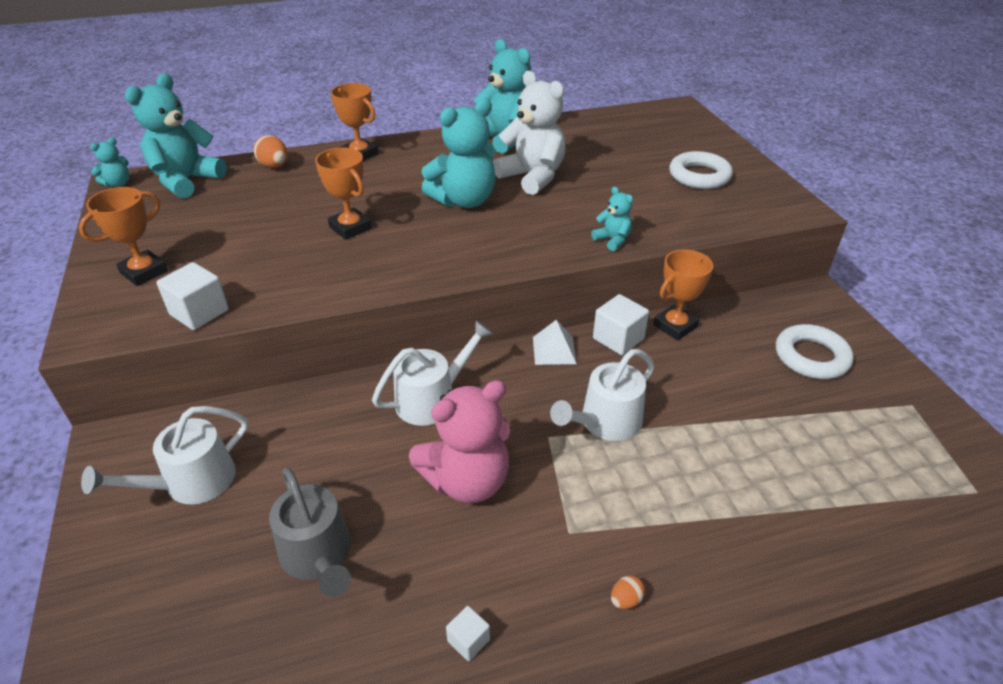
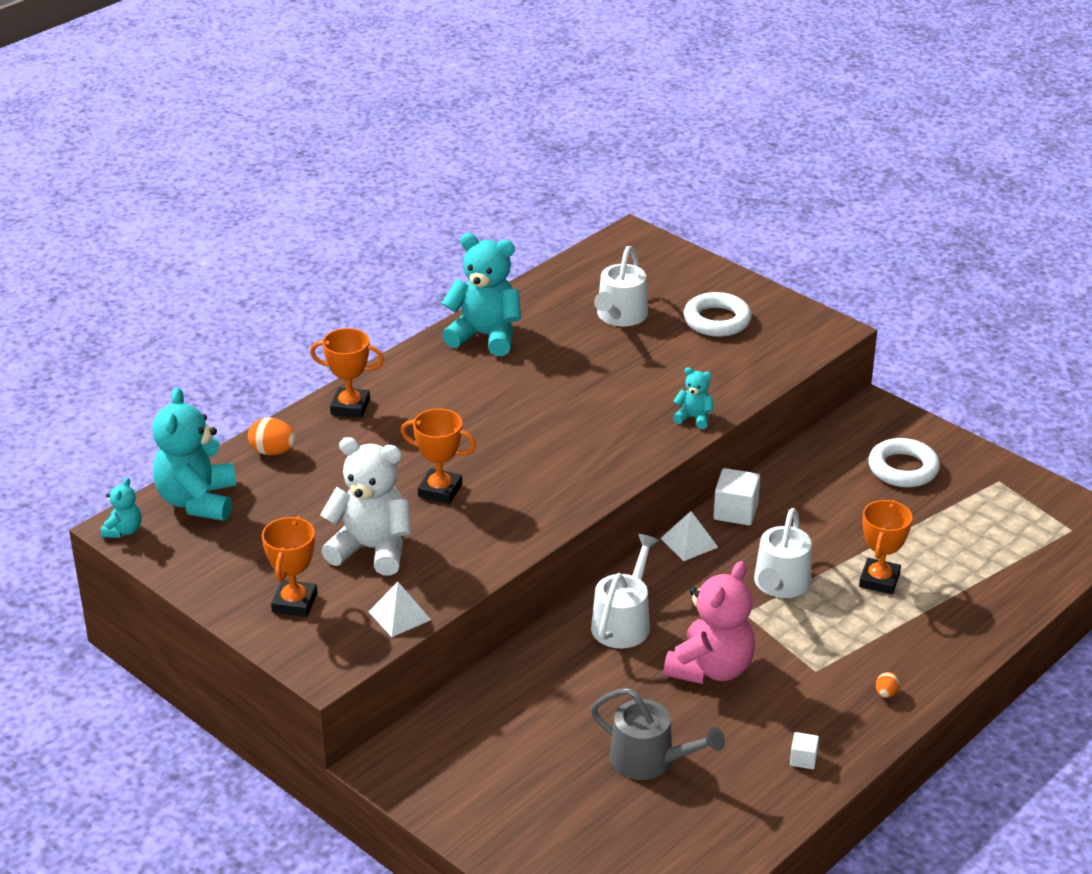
camera: 30 degrees left, 5 degrees down
white watering can [81,406,248,504] -> white watering can moved to [594,246,648,326]
white cube [156,262,229,330] -> white pyramid [368,582,431,637]
turquoise teddy bear [421,99,496,208] -> none
white teddy bear [493,71,566,195] -> white teddy bear moved to [320,437,411,576]
orange trophy [653,249,713,340] -> orange trophy moved to [859,500,912,594]

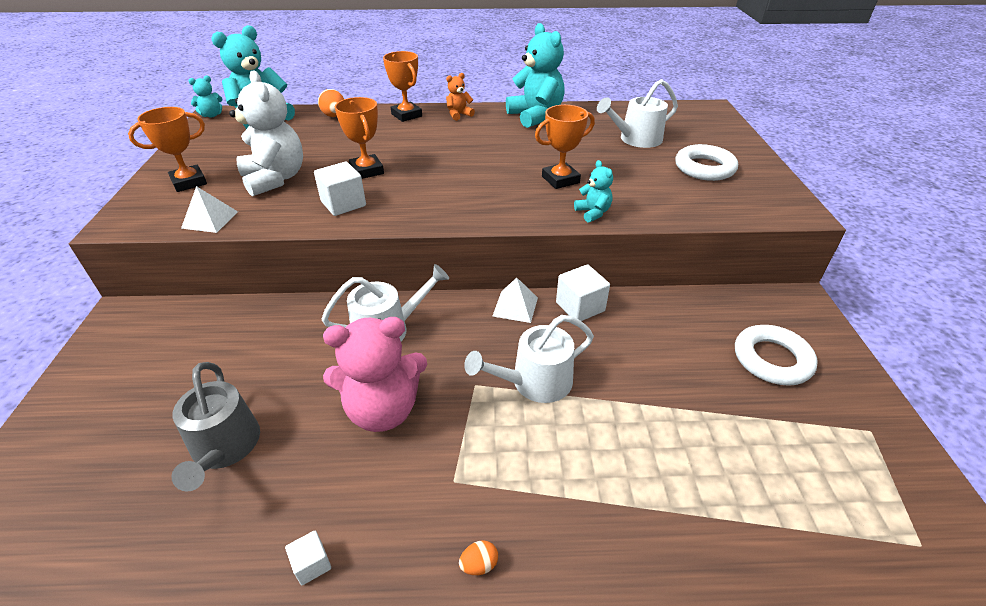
camera: 45 degrees right, 5 degrees up
orange trophy [859,500,912,594] -> orange trophy moved to [535,105,595,189]
none -> white cube [314,162,366,216]
none -> orange teddy bear [446,73,475,121]

